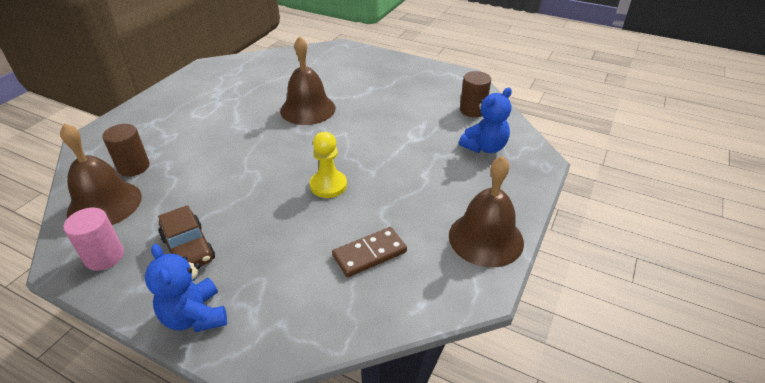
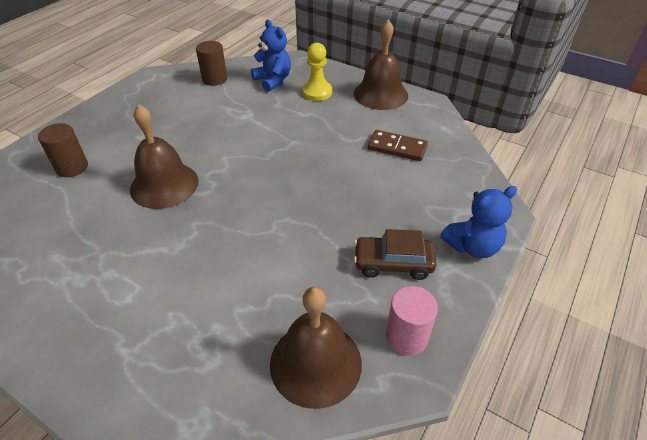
camera: 85 degrees left, 5 degrees up
brown cylinder [102,124,150,177] -> brown cylinder moved to [38,123,88,177]
brown car [158,205,215,266] -> brown car turned 150 degrees counterclockwise [354,229,436,280]
yellow pawn [310,132,347,198] -> yellow pawn moved to [302,43,332,101]
brown domino [332,227,407,277] -> brown domino turned 45 degrees counterclockwise [368,130,428,161]

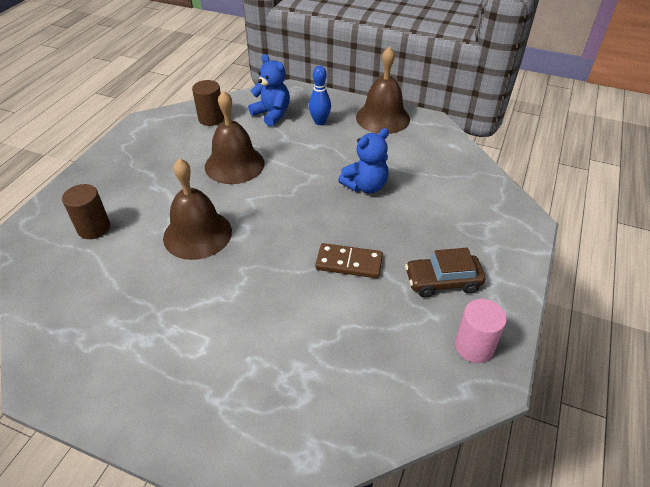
camera: 10 degrees left, 0 degrees up
brown bell [270,287,362,409] -> brown bell moved to [205,90,265,184]
yellow pawn [302,43,332,101] -> blue bowling pin [309,66,331,125]
brown domino [368,130,428,161] -> brown domino moved to [315,243,383,278]
blue teddy bear [440,186,517,258] -> blue teddy bear moved to [338,128,389,193]

